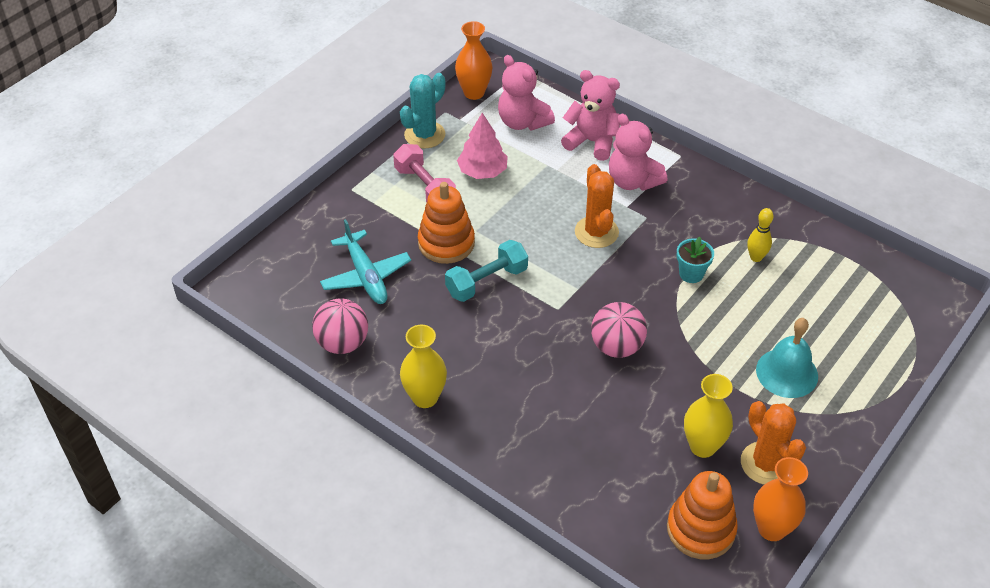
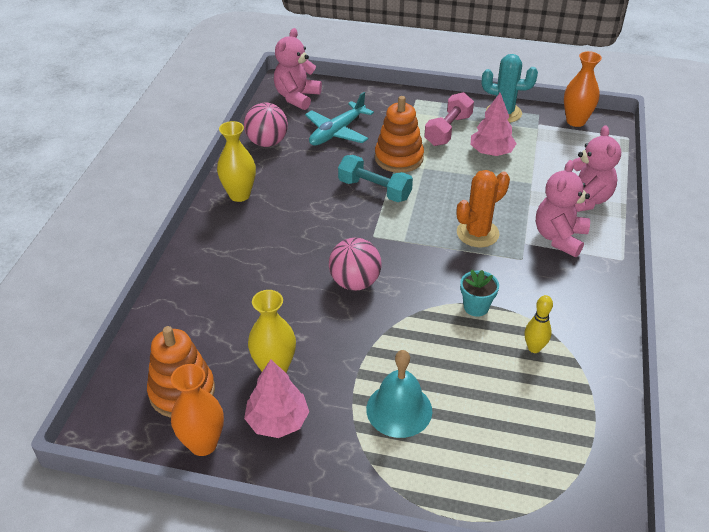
camera: 65 degrees right, 5 degrees down
pink teddy bear [498,55,555,131] -> pink teddy bear moved to [274,28,322,110]
orange cactus [741,401,806,484] -> pink tree [244,359,309,438]

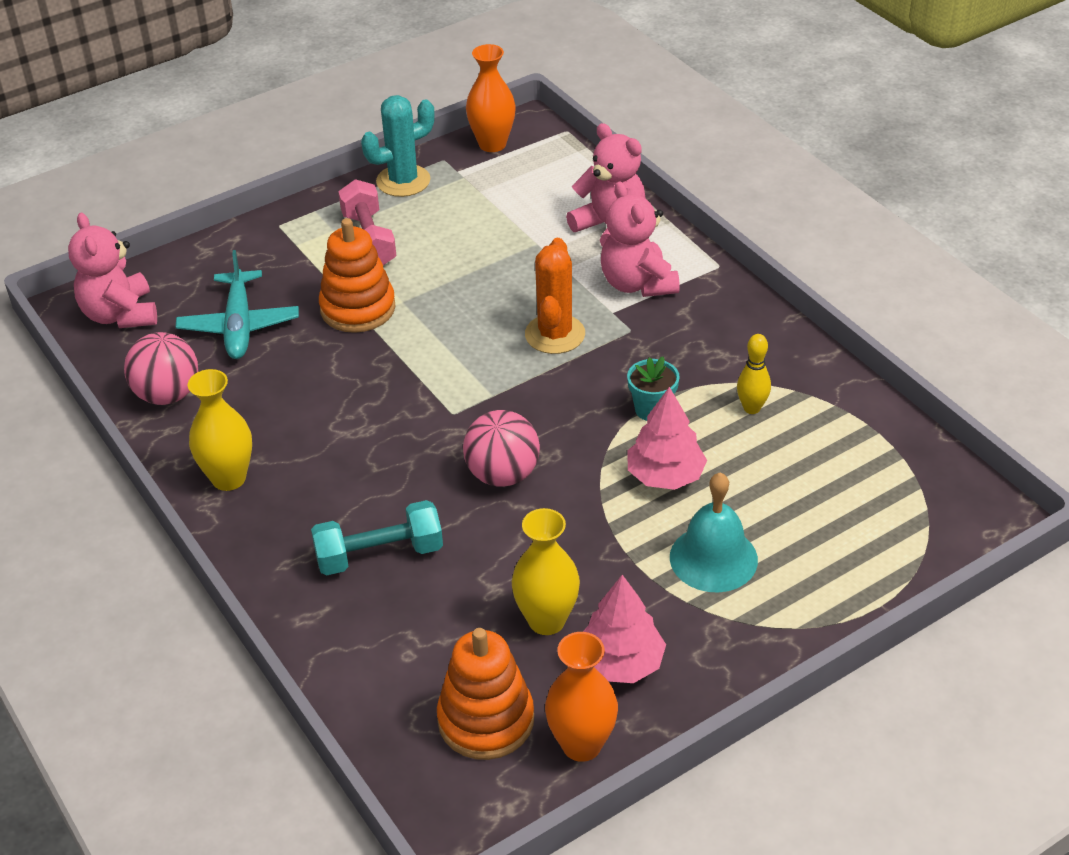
camera: 45 degrees left, 0 degrees up
turquoise dumbbell [338,155,413,202] -> turquoise dumbbell moved to [311,500,443,575]
pink tree [471,93,517,156] -> pink tree moved to [627,387,707,490]

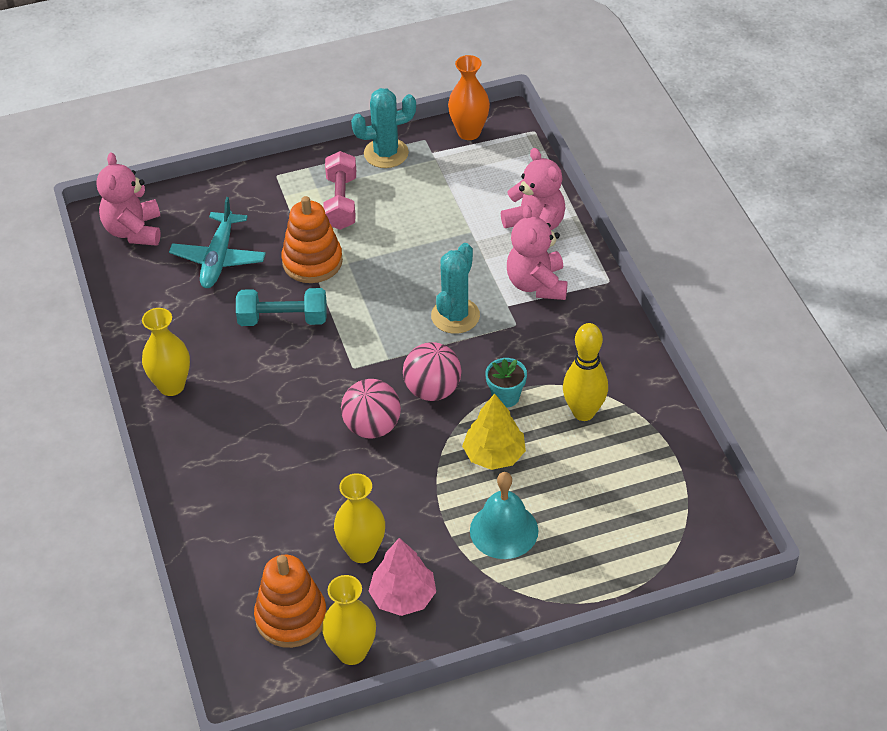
camera: 15 degrees right, 5 degrees up
pink ball [124,332,198,405] -> pink ball moved to [403,342,462,401]
turquoise dumbbell [311,500,443,575] -> turquoise dumbbell moved to [236,288,327,326]
orange cactus [525,238,585,354] -> turquoise cactus [431,243,480,334]
orange vase [545,632,618,762] -> yellow vase [322,575,376,665]
pink tree [627,387,707,490] -> yellow tree [462,393,526,470]
yellow bowling pin [737,334,771,414] -> yellow bowling pin [563,323,608,421], size x1.65

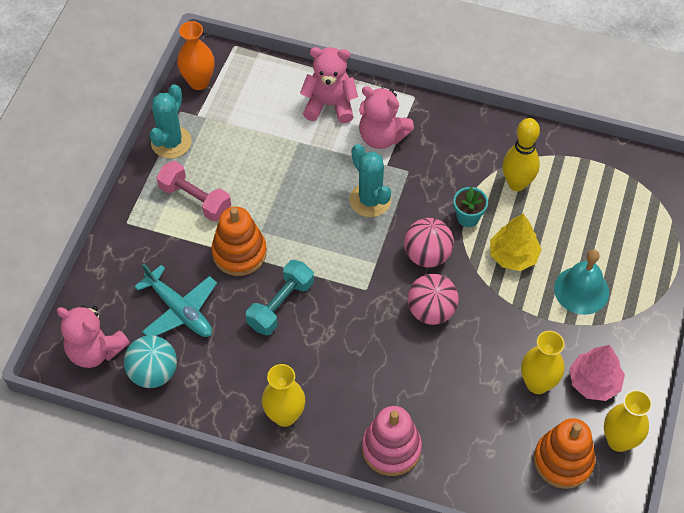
camera: 55 degrees left, 10 degrees up
none -> turquoise ball [124,335,177,388]
none -> pink stacking toy [362,406,422,476]

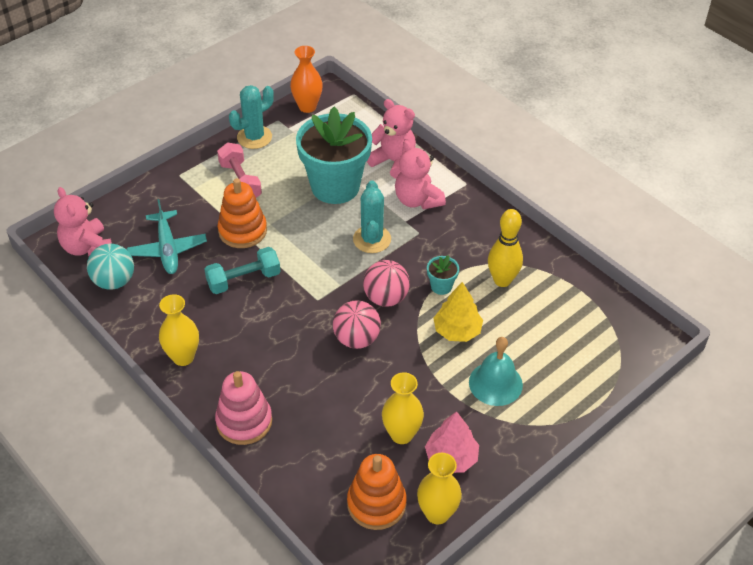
camera: 30 degrees right, 10 degrees down
none -> turquoise flower pot [296,107,372,204]

